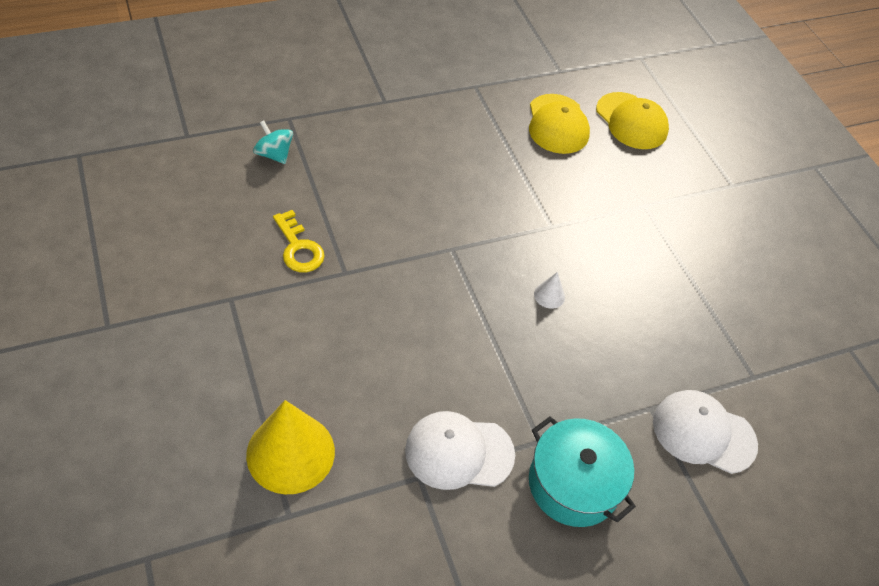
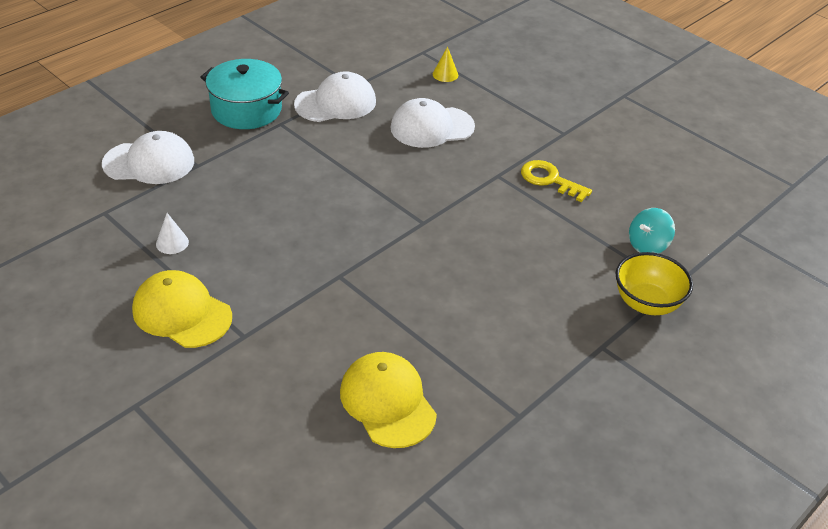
camera: 160 degrees right, 10 degrees down
yellow cone [246,400,335,494] -> yellow cone [433,46,458,82], size x0.42
turquoise spinning top [253,120,293,164] -> turquoise spinning top turned 120 degrees clockwise [629,208,675,254]
white cone [534,272,565,309] -> white cone moved to [156,213,189,254]
yellow cap [596,92,669,149] -> yellow cap moved to [132,270,232,348]
none -> white cap [391,98,475,148]
none -> yellow bowl [616,252,693,315]

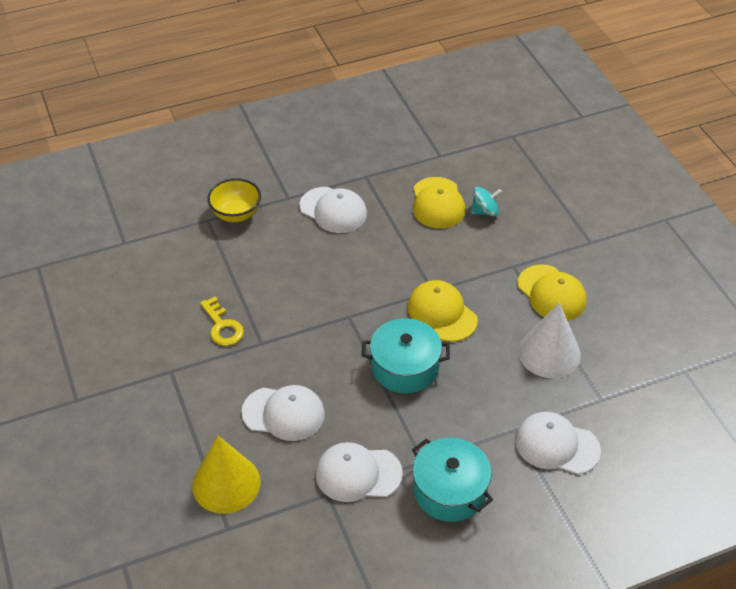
camera: 155 degrees left, 5 degrees up
white cone [156,213,189,254] -> white cone [518,303,581,378], size x2.38
yellow cone [433,46,458,82] -> yellow cone [192,436,261,514], size x2.38
turquoise spinning top [629,208,675,254] -> turquoise spinning top moved to [471,187,502,216]
none -> white cap [300,187,367,233]
none -> turquoise pot [362,318,450,393]
none -> yellow cap [407,280,478,342]

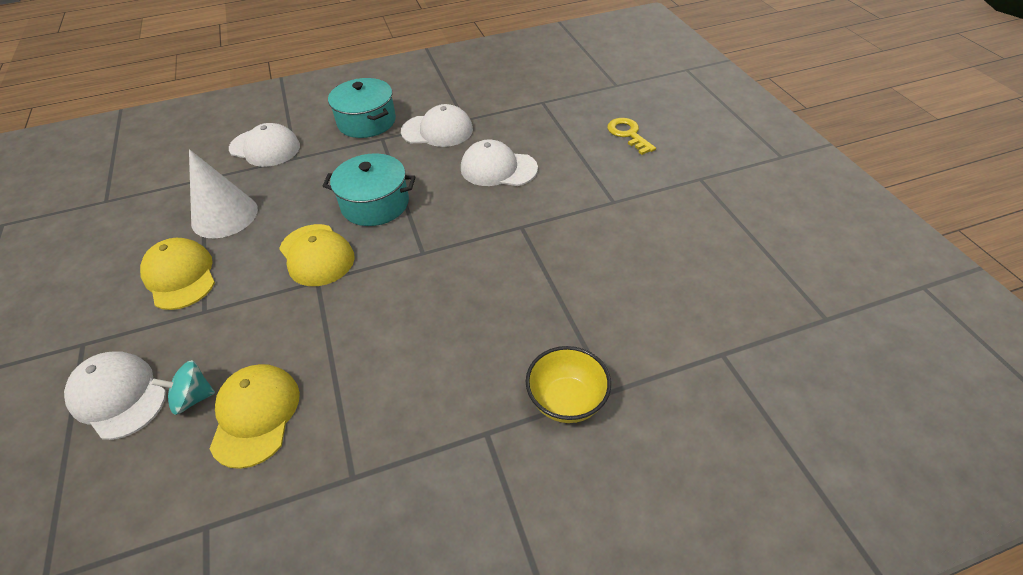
camera: 175 degrees left, 0 degrees up
yellow cone [192,436,261,514] -> none
yellow key [200,296,244,346] -> yellow key moved to [607,118,656,155]
white cap [300,187,367,233] -> white cap moved to [64,351,166,440]

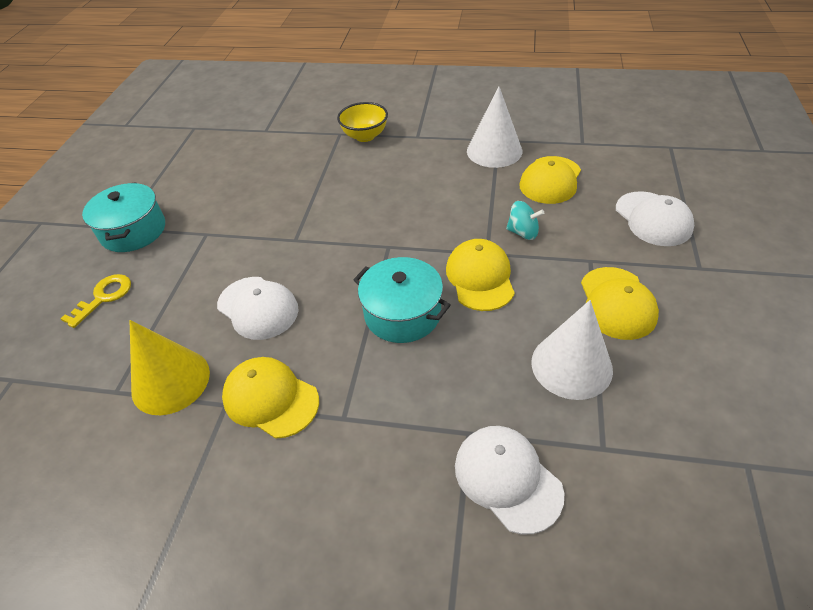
camera: 150 degrees left, 0 degrees up
turquoise spinning top [151,360,215,415] -> turquoise spinning top moved to [506,201,544,240]
turquoise pot [328,78,396,138] -> turquoise pot moved to [82,182,165,252]
white cap [401,104,473,147] -> yellow cap [222,357,319,439]
yellow key [607,118,656,155] -> yellow key turned 150 degrees counterclockwise [60,274,131,328]
none -> yellow cone [130,320,210,415]
none -> white cone [467,86,522,168]

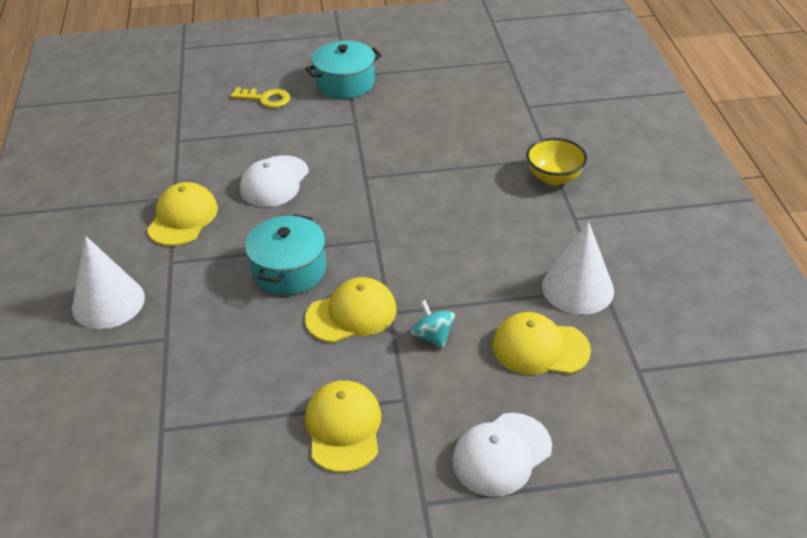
camera: 70 degrees right, 5 degrees down
yellow cone [130,320,210,415] -> none
white cap [455,426,564,534] -> none
turquoise spinning top [506,201,544,240] -> turquoise spinning top turned 150 degrees clockwise [411,300,455,348]
white cone [531,300,613,400] -> white cone moved to [72,236,145,329]
yellow cap [581,267,659,340] -> yellow cap turned 105 degrees clockwise [305,380,381,473]

